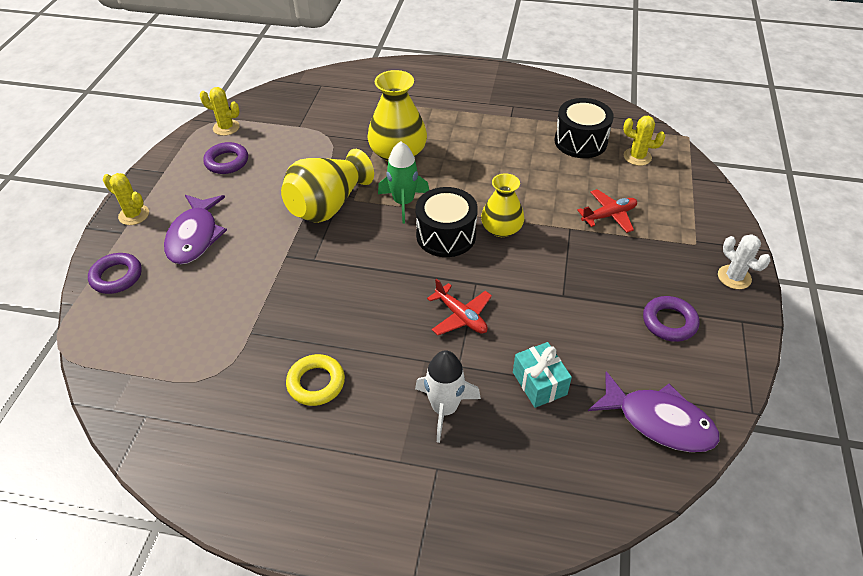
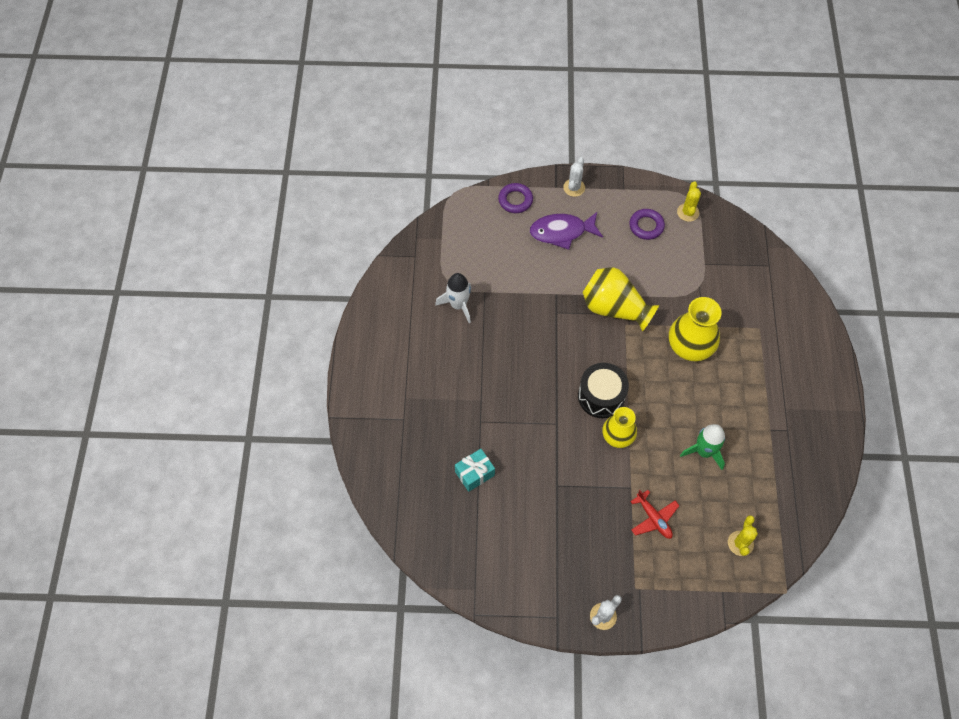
camera: 80 degrees right, 15 degrees up
yellow cactus [103,173,149,225] -> white cactus [563,157,585,197]
yellow ring [286,354,345,406] -> none
green rocket [378,141,429,223] -> green rocket moved to [680,424,725,470]
white rocket [415,350,481,443] -> white rocket moved to [435,273,471,323]
red plane [427,278,492,335] -> none
black drum [554,98,614,158] -> none
purple fish [588,371,720,452] -> none
purple ring [643,296,699,342] -> none

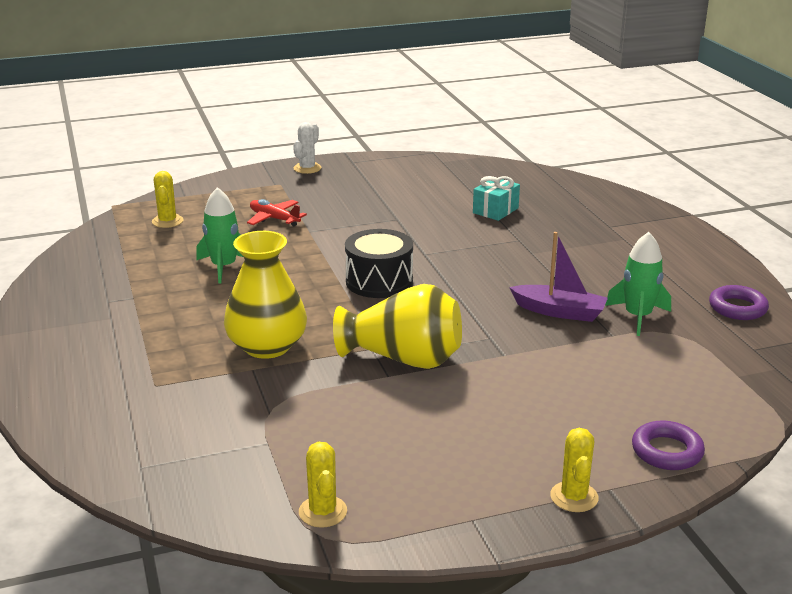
camera: 160 degrees right, 35 degrees down
white rocket [435,273,471,323] -> green rocket [605,232,671,336]
purple fish [530,212,603,250] -> none
white cactus [563,157,585,197] -> yellow cactus [550,428,599,512]
yellow vase [602,407,637,448] -> none
purple ring [629,209,665,240] -> purple ring moved to [709,285,769,320]
none -> purple boat [509,232,608,322]

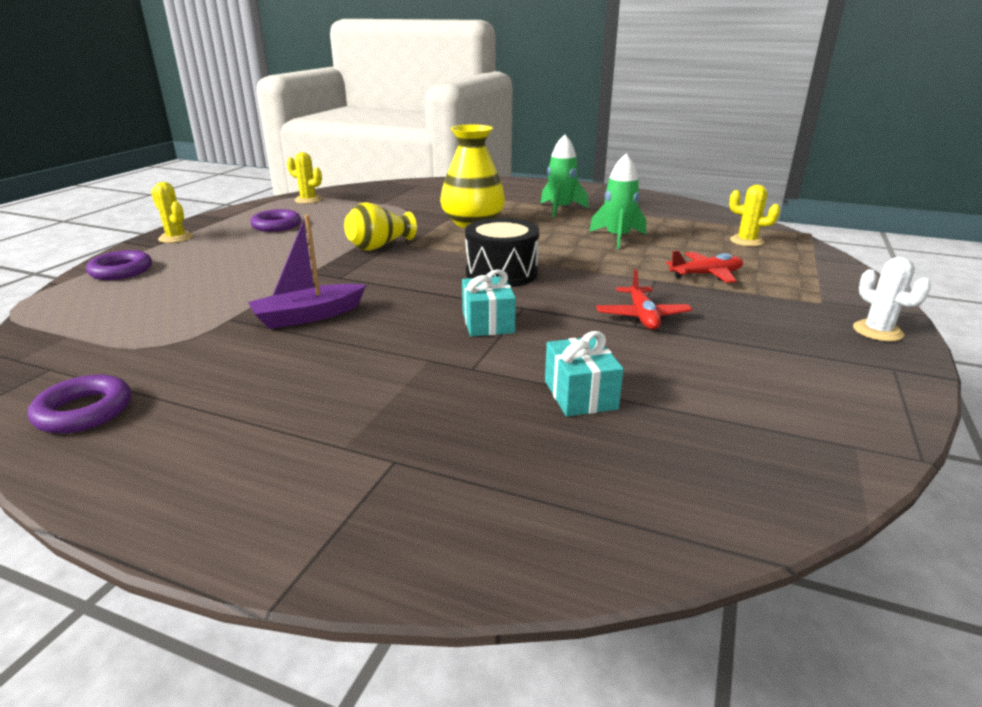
camera: 130 degrees right, 0 degrees up
yellow vase [333,284,462,369] -> yellow vase [344,202,417,251], size x0.66
green rocket [605,232,671,336] -> green rocket moved to [541,134,589,218]
none -> purple ring [250,209,301,232]
none -> turquoise gift [462,269,516,337]
none -> red plane [596,269,692,330]

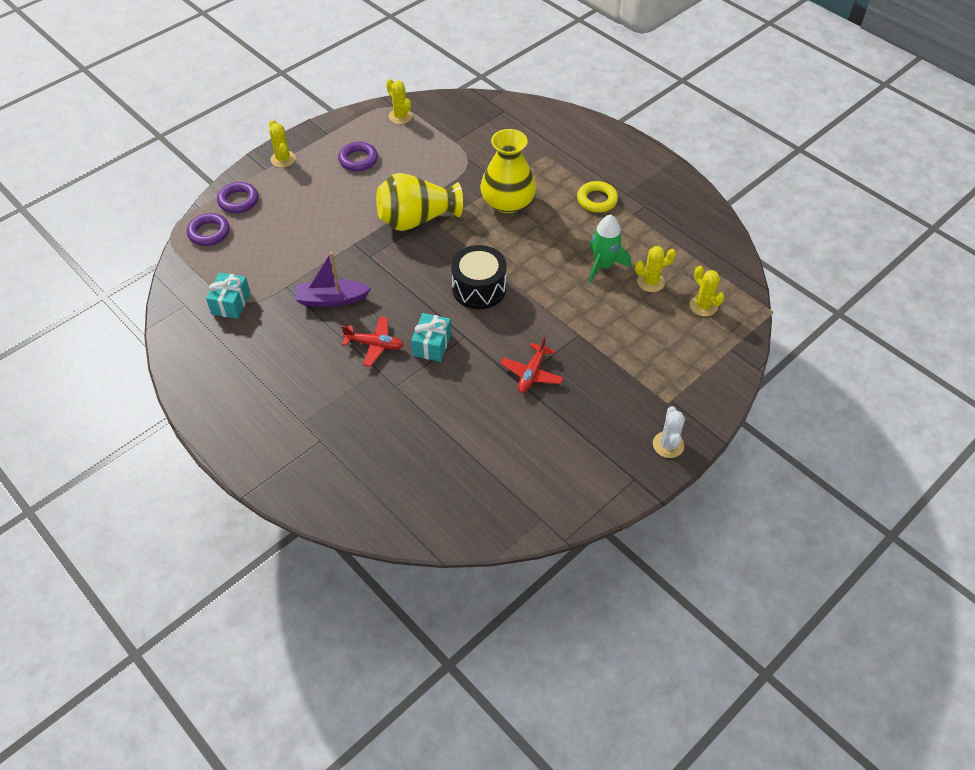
camera: 25 degrees right, 25 degrees up
purple ring [28,374,131,434] -> purple ring moved to [187,213,230,246]
yellow vase [344,202,417,251] -> yellow vase [376,173,463,231], size x1.52
green rocket [541,134,589,218] -> yellow ring [577,181,618,213]
turquoise gift [545,331,624,416] -> turquoise gift moved to [206,273,250,319]
red plane [666,251,743,283] -> red plane moved to [341,316,404,367]
none -> yellow cactus [635,246,676,292]

